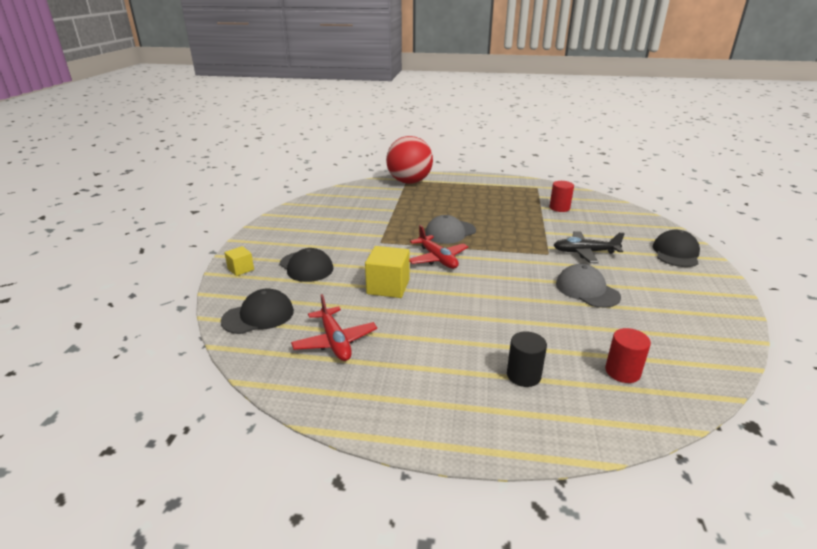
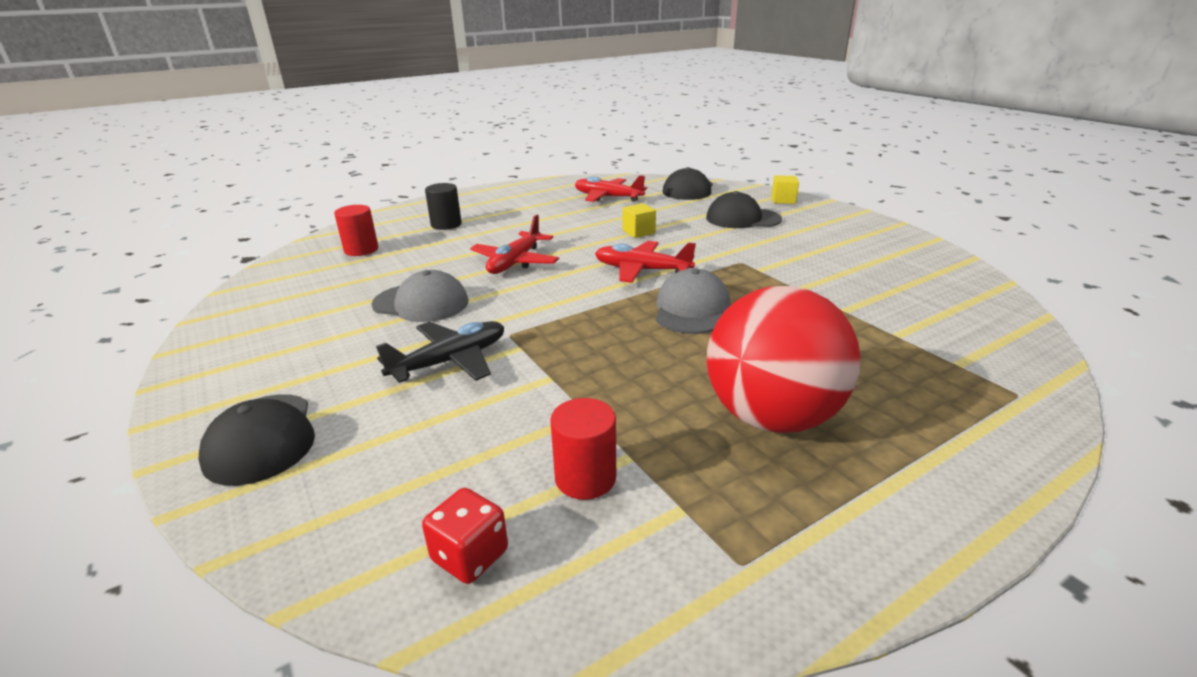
camera: 140 degrees right, 0 degrees up
yellow cube [365,246,410,298] -> yellow cube [622,203,656,238], size x0.58
red ball [386,136,433,184] -> red ball moved to [707,286,861,433]
none -> red dice [422,488,508,584]
none -> red plane [470,214,559,274]

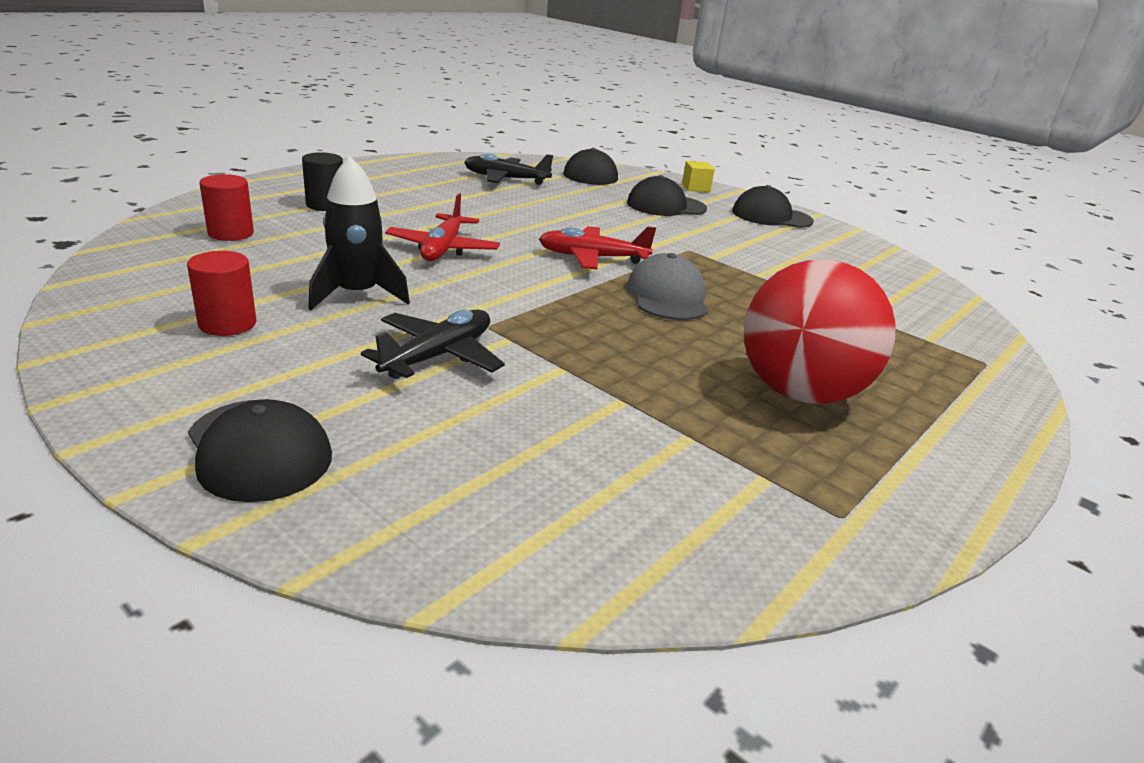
camera: 20 degrees left, 0 degrees up
grey cap [372,270,469,322] -> black rocket [308,156,410,310]
red dice [422,488,508,584] -> none
red cylinder [550,398,616,500] -> red cylinder moved to [187,251,257,336]
red plane [575,175,647,202] -> black plane [464,154,553,185]
yellow cube [622,203,656,238] -> none
none -> black cap [732,185,814,228]

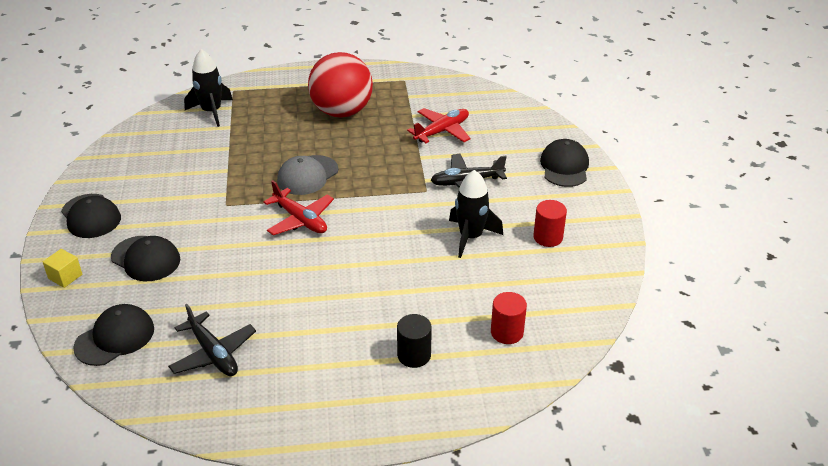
camera: 135 degrees left, 10 degrees up
red plane [385,193,500,261] -> red plane moved to [407,108,470,143]
none -> black rocket [184,49,233,127]

